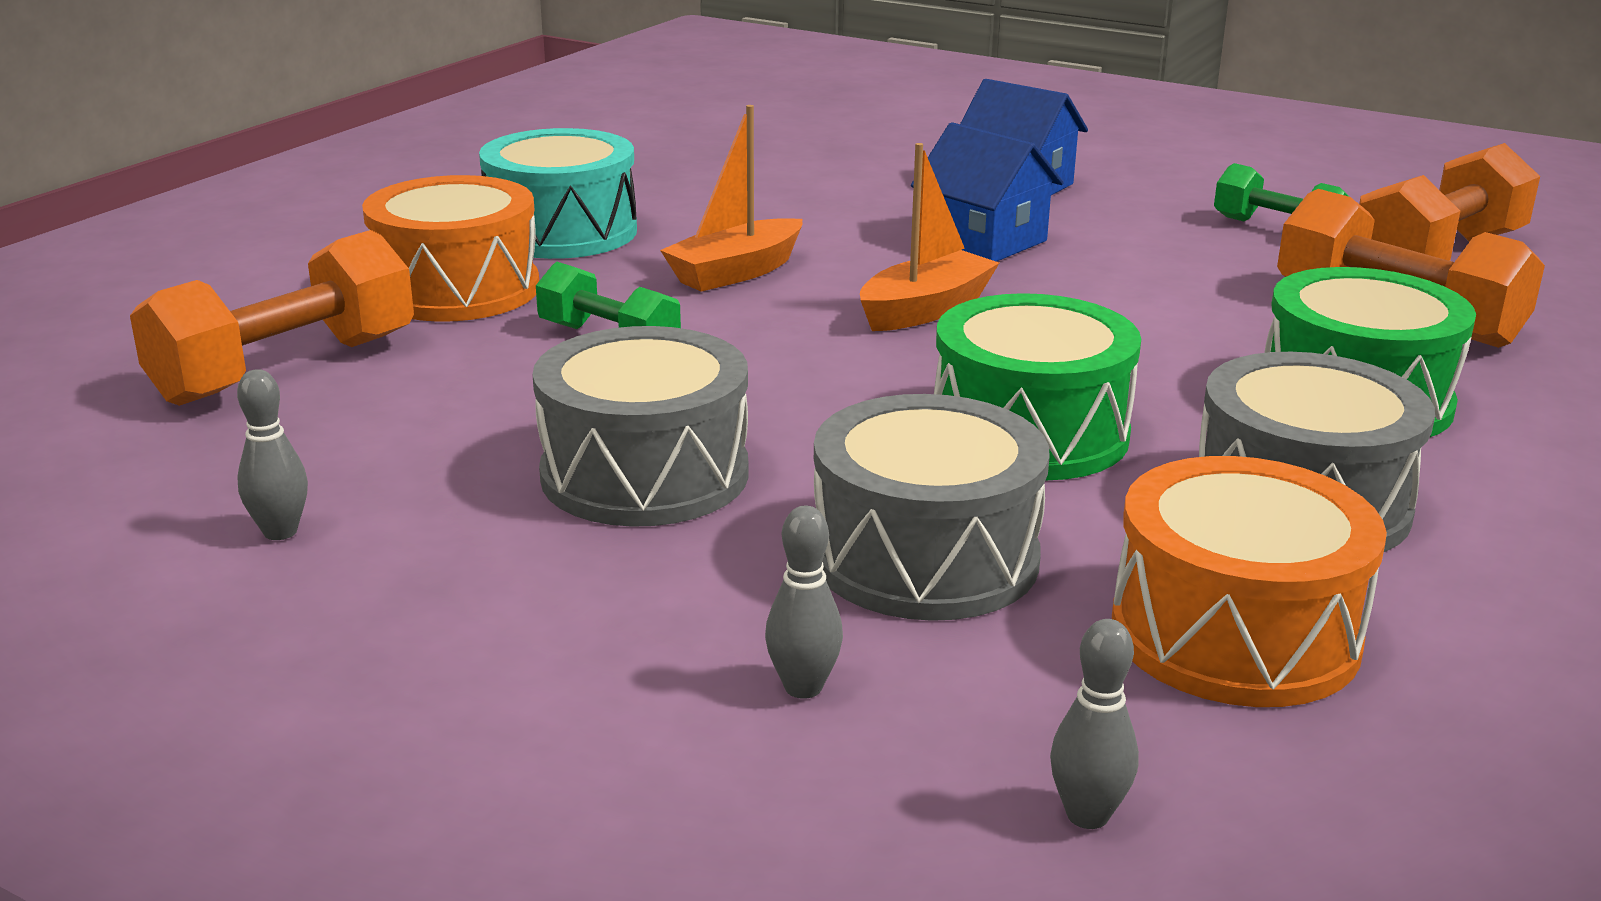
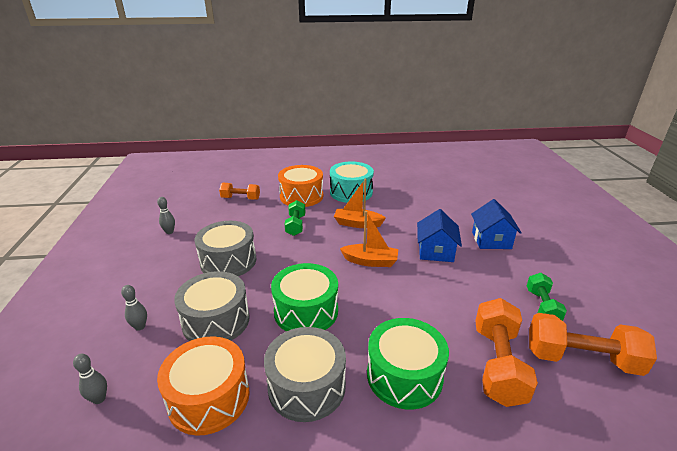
camera: 55 degrees right, 5 degrees up
orange dumbbell [130,230,414,406] -> orange dumbbell [219,183,260,200], size x0.60

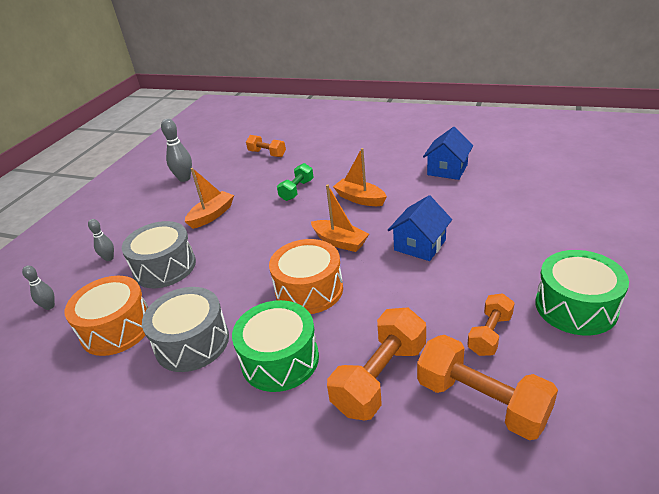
camera: 30 degrees right, 5 degrees up
grey bowling pin [157,197,175,234] -> grey bowling pin [161,119,192,182], size x1.64
grey drum [195,221,256,276] -> orange boat [185,168,234,229]
green drum [271,263,338,331] -> green drum moved to [536,250,629,335]
orange drum [278,165,323,207] -> orange drum moved to [269,239,343,314]
turquoise drum [330,161,374,203] -> none
blue house [471,199,522,249] -> blue house moved to [423,127,473,180]
green dumbbell [527,273,567,321] -> orange dumbbell [467,293,515,356]

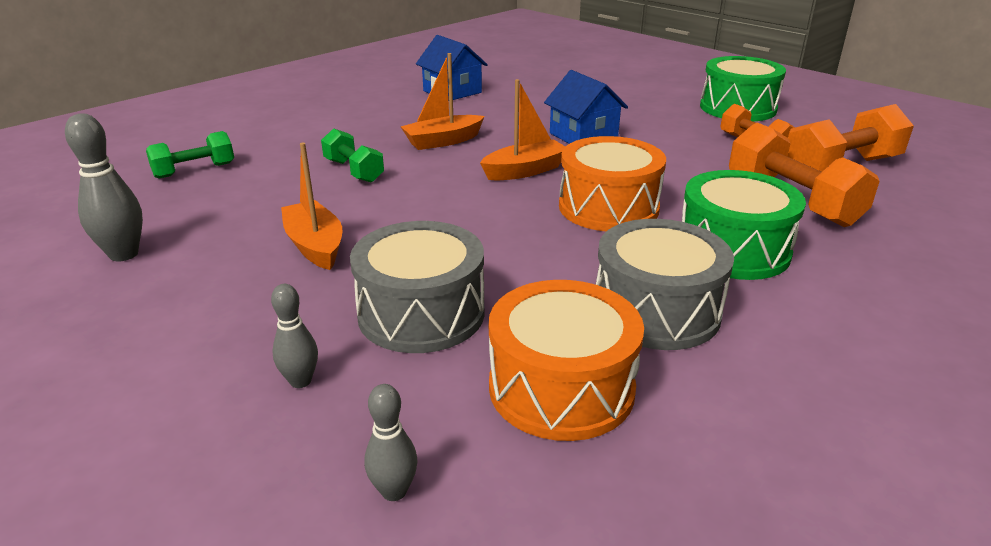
camera: 70 degrees left, 5 degrees down
orange dumbbell [246,135,286,157] -> green dumbbell [146,131,234,179]

